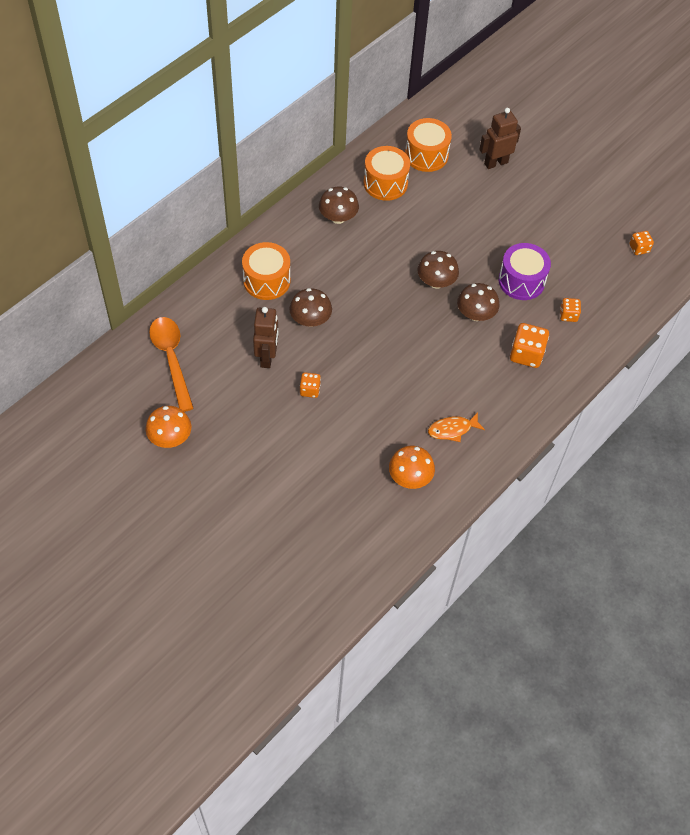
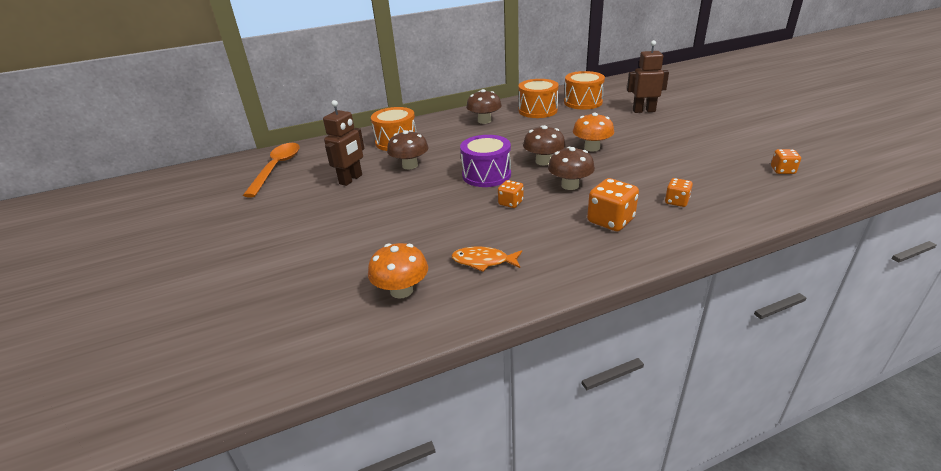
camera: 30 degrees right, 25 degrees down
orange mushroom [146,406,191,448] -> orange mushroom moved to [573,113,614,152]
orange dice [300,372,321,398] -> orange dice moved to [498,180,524,208]
purple drum [498,243,551,300] -> purple drum moved to [460,135,511,187]

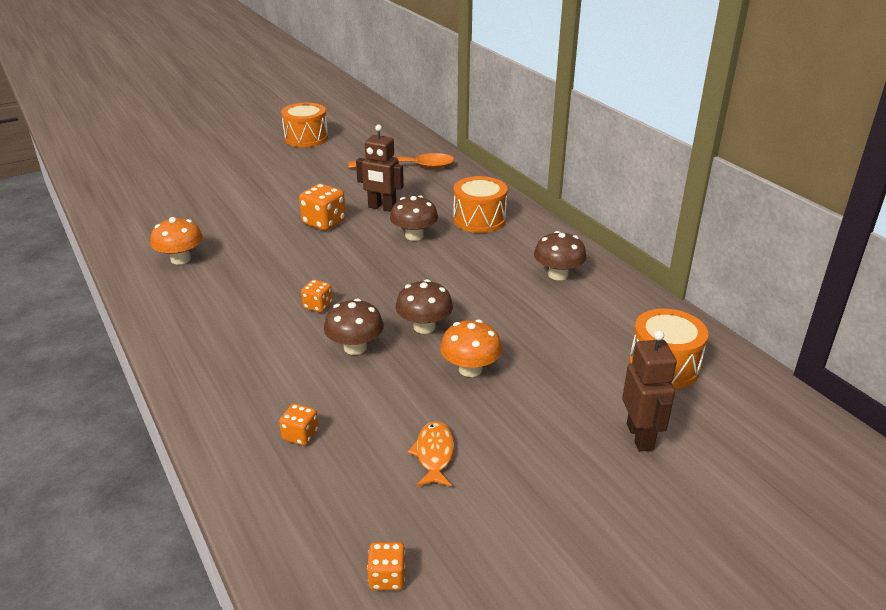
camera: 80 degrees right, 0 degrees up
orange fish [451,247,522,272] -> orange fish moved to [408,421,454,487]
purple drum [460,135,511,187] -> none
orange drum [518,79,559,118] -> orange drum moved to [281,103,328,147]
orange dice [587,178,639,231] -> orange dice moved to [299,184,346,231]

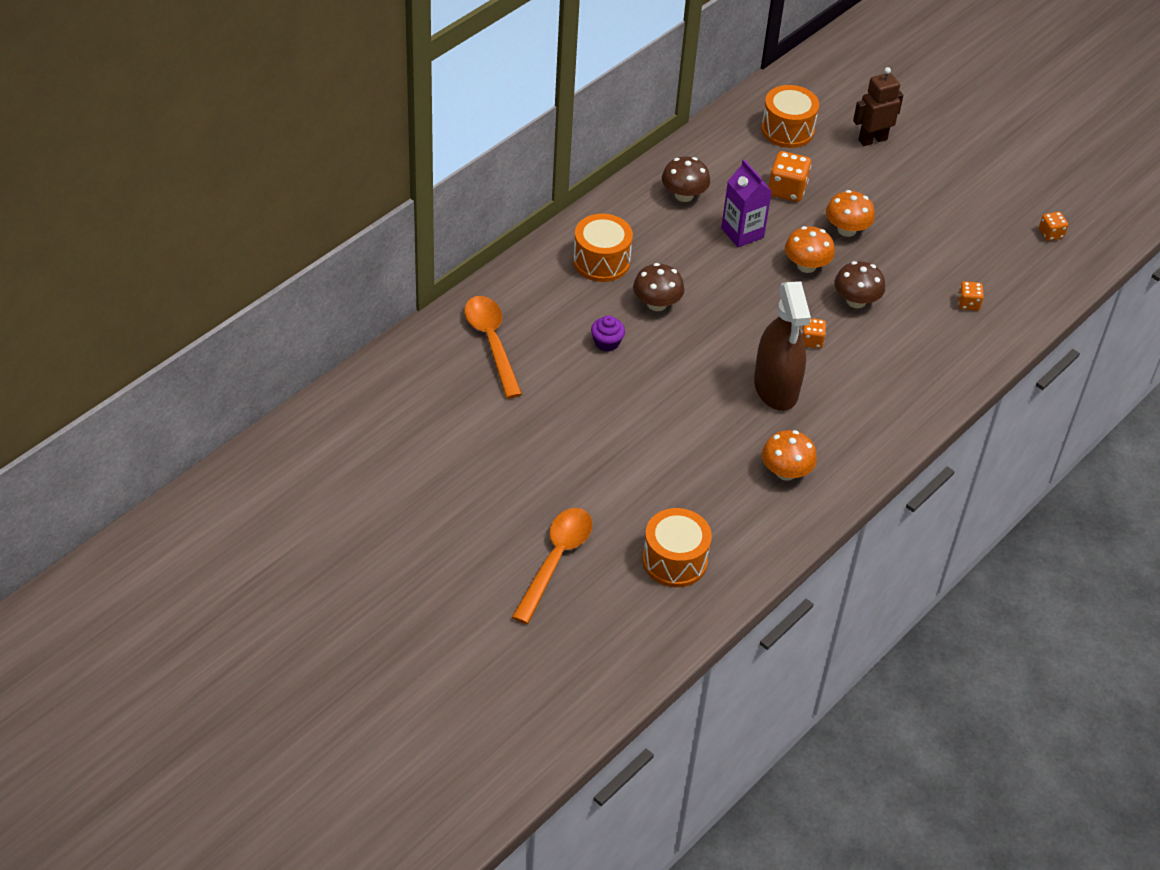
camera: 110 degrees left, 15 degrees up
orange drum [281,103,328,147] -> orange drum moved to [642,508,712,587]
orange dice [299,184,346,231] -> orange dice moved to [768,151,811,202]
brown robot [356,125,404,212] -> purple cupcake [591,315,625,352]
brown mushroom [395,279,453,334] -> orange mushroom [785,226,835,273]
orange fish [408,421,454,487] -> none
none -> orange spoon [512,508,592,624]
none -> purple carton [721,159,772,247]
none -> brown spray bottle [754,281,811,411]

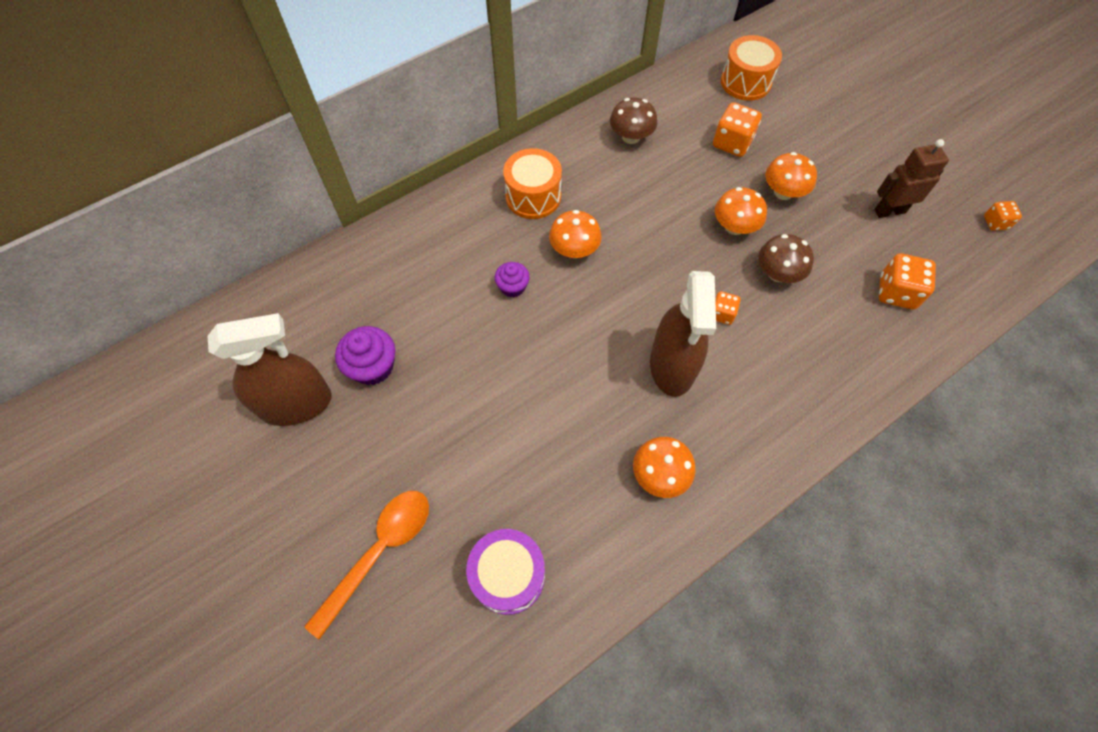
camera: 15 degrees right, 15 degrees up
orange spoon [464,296,522,399] -> none
brown mushroom [633,263,684,311] -> orange mushroom [549,210,602,258]
orange drum [642,508,712,587] -> purple drum [466,529,545,615]
purple carton [721,159,772,247] -> none
brown robot [853,67,904,146] -> brown robot moved to [875,139,949,218]
orange dice [958,281,984,311] -> orange dice [879,253,936,309], size x1.70
none -> brown spray bottle [207,313,332,426]
none -> purple cupcake [335,326,395,385]

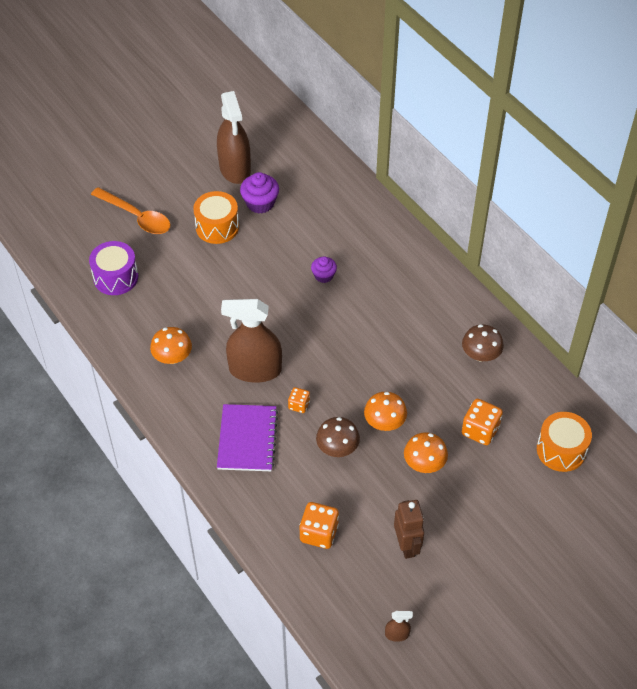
camera: 90 degrees right, 10 degrees down
orange drum [503,148,562,219] -> orange drum moved to [193,191,239,244]
orange mushroom [549,210,602,258] -> none
orange dice [984,201,1022,231] -> brown spray bottle [385,611,413,642]
none -> purple notebook [217,404,278,471]

